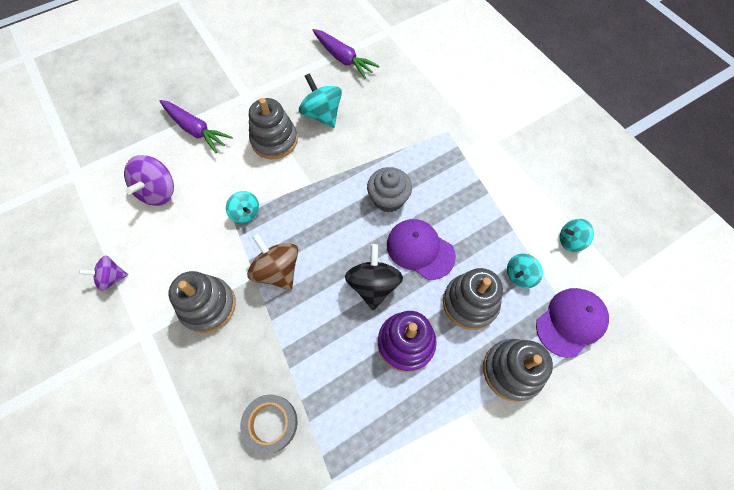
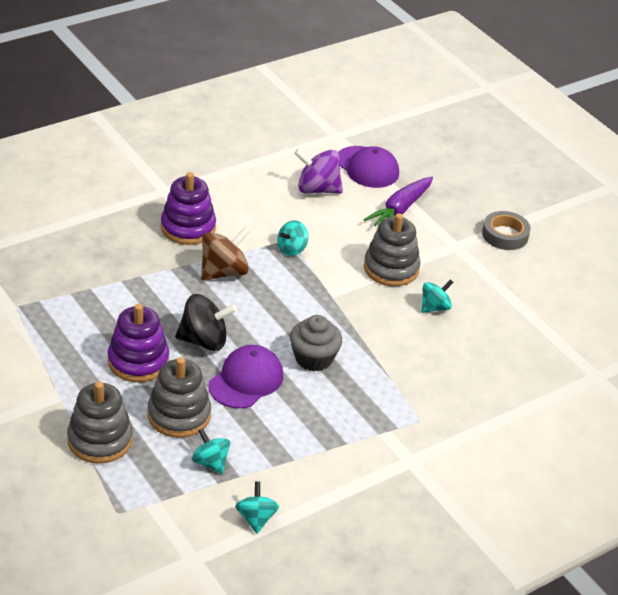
camera: 85 degrees right, 25 degrees down
purple spinning top [79,256,128,291] -> none
grey stacking toy [169,271,236,333] -> purple stacking toy [161,172,216,245]
grey tape [240,394,298,454] -> grey tape moved to [482,211,531,250]
turquoise spinning top [299,73,342,128] -> turquoise spinning top [421,279,454,313], size x0.63
purple carrot [312,29,380,79] -> none
purple cap [536,288,609,358] -> purple cap moved to [338,146,399,188]

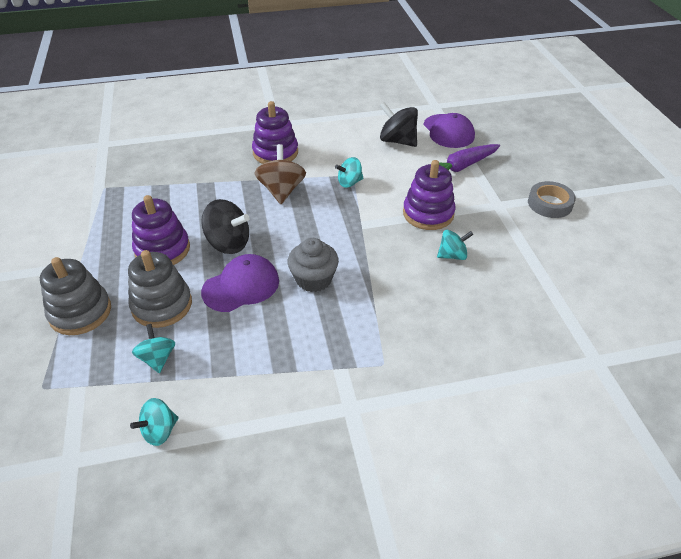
camera: 25 degrees right, 5 degrees up
brown spinning top [201,227,250,281] -> brown spinning top turned 75 degrees counterclockwise [255,144,306,204]
turquoise spinning top [235,481,279,534] -> turquoise spinning top turned 150 degrees counterclockwise [130,398,179,446]
purple spinning top [294,149,343,194] -> black spinning top [380,102,418,147]
grey stacking toy [364,213,421,286] -> purple stacking toy [403,160,456,230]

